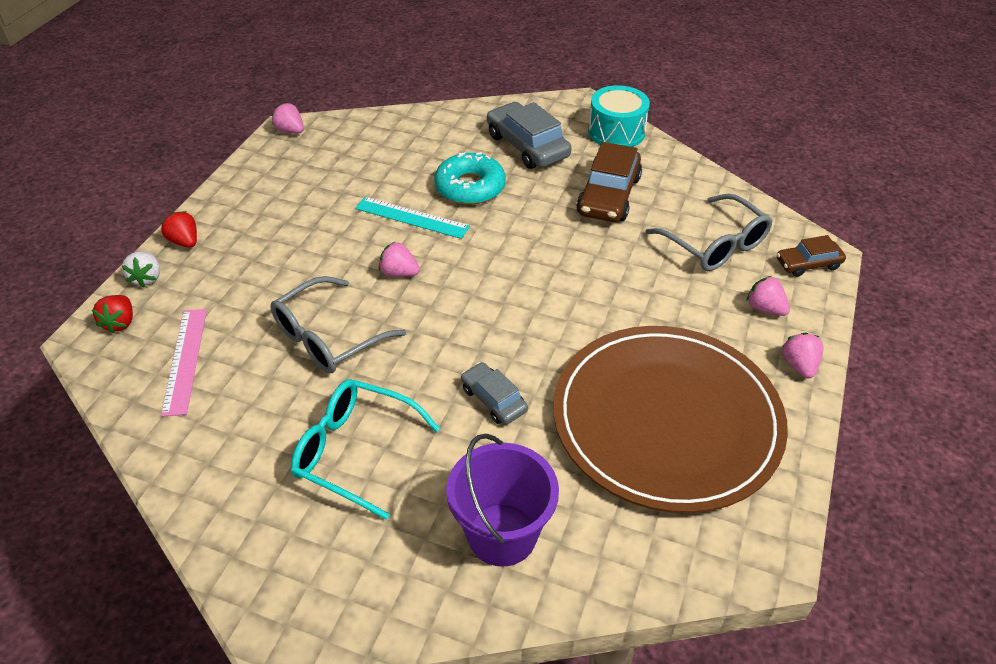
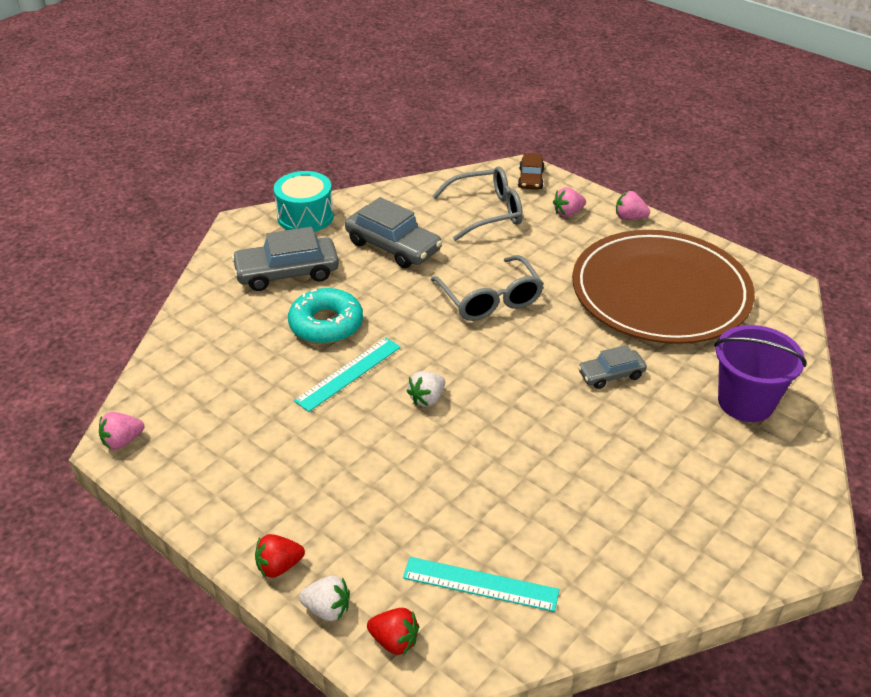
camera: 70 degrees left, 5 degrees down
pink ruler [161,309,207,416] -> turquoise ruler [403,557,559,612]
grey glasses [270,276,407,373] -> grey glasses moved to [431,255,544,321]
turquoise glasses [291,379,440,520] -> none
pink strawberry [379,242,420,277] -> white strawberry [407,371,445,407]
brown car [576,142,642,222] -> grey car [345,197,442,268]

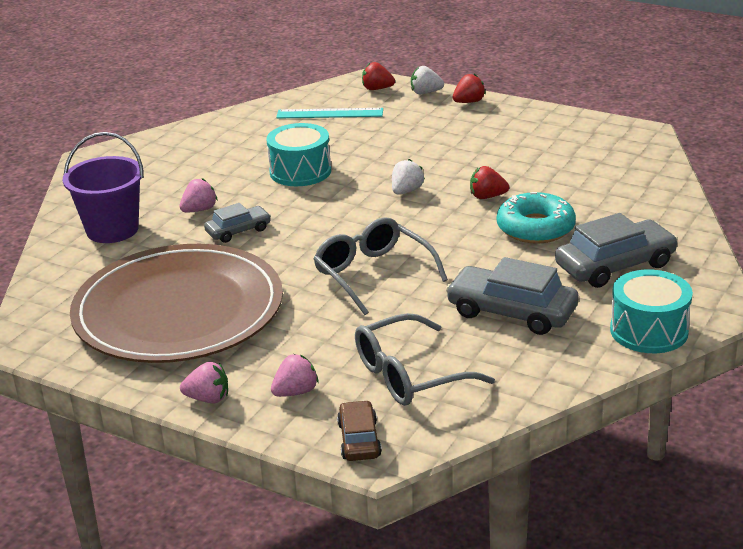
camera: 170 degrees right, 10 degrees down
pink strawberry [99,412,144,450] -> pink strawberry moved to [180,178,218,212]
turquoise ruler [294,337,401,412] -> red strawberry [470,166,509,199]
none -> turquoise drum [266,123,331,186]

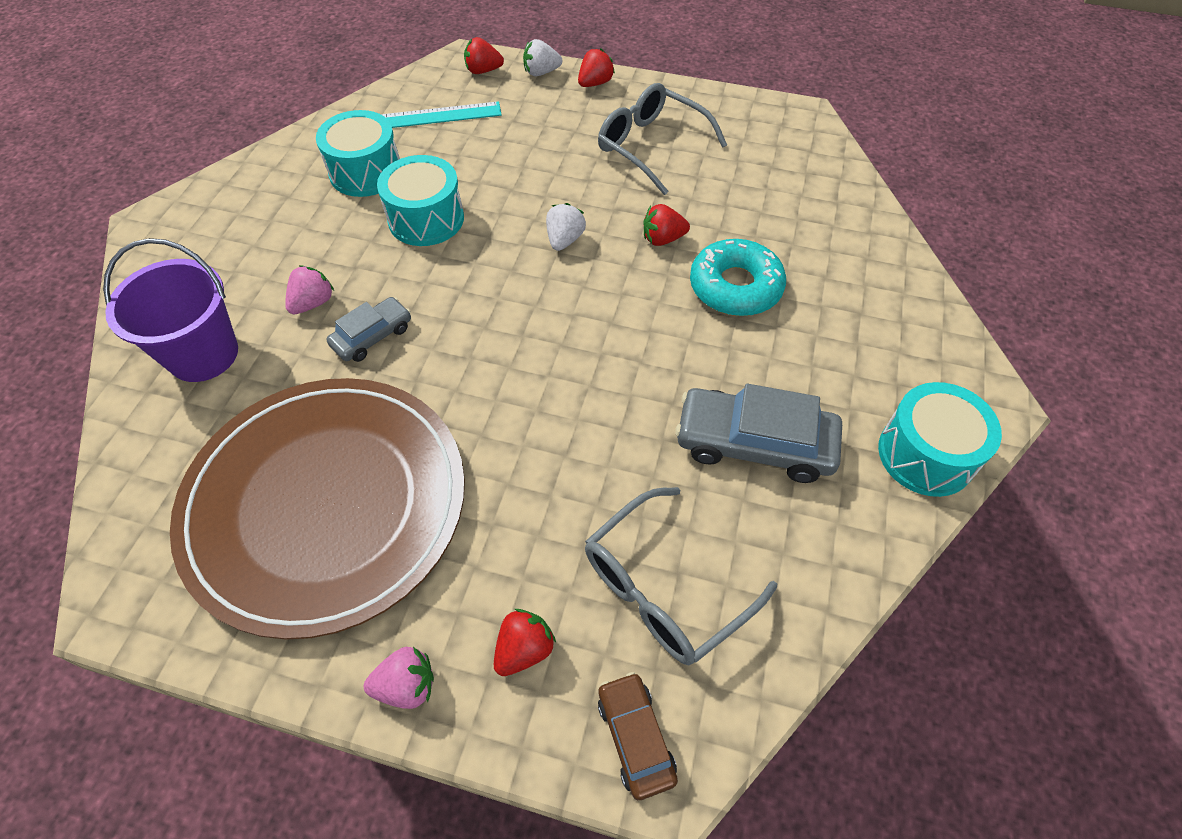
camera: 15 degrees left, 25 degrees up
pink strawberry [271,354,319,397] -> red strawberry [494,609,556,676]
grey glasses [314,217,448,315] -> grey glasses moved to [598,83,727,195]
grey car [555,213,678,288] -> none
none -> turquoise drum [316,110,400,197]

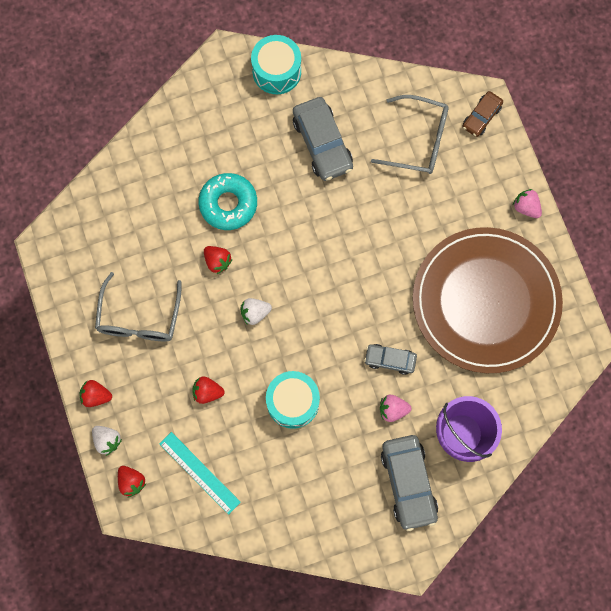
camera: 125 degrees left, 20 degrees up
turquoise drum [316,110,400,197] -> none
red strawberry [494,609,556,676] -> red strawberry moved to [192,376,225,404]
none -> grey car [381,435,438,531]

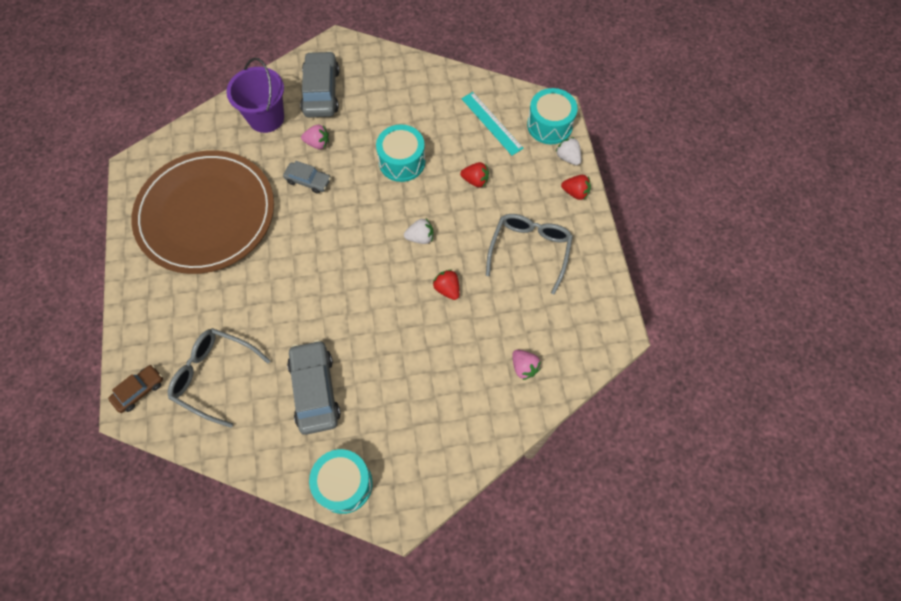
camera: 170 degrees left, 10 degrees down
red strawberry [118,466,146,497] -> turquoise drum [527,88,578,144]
turquoise donut [198,173,257,230] -> none
pink strawberry [513,189,542,218] -> pink strawberry moved to [512,350,541,380]

